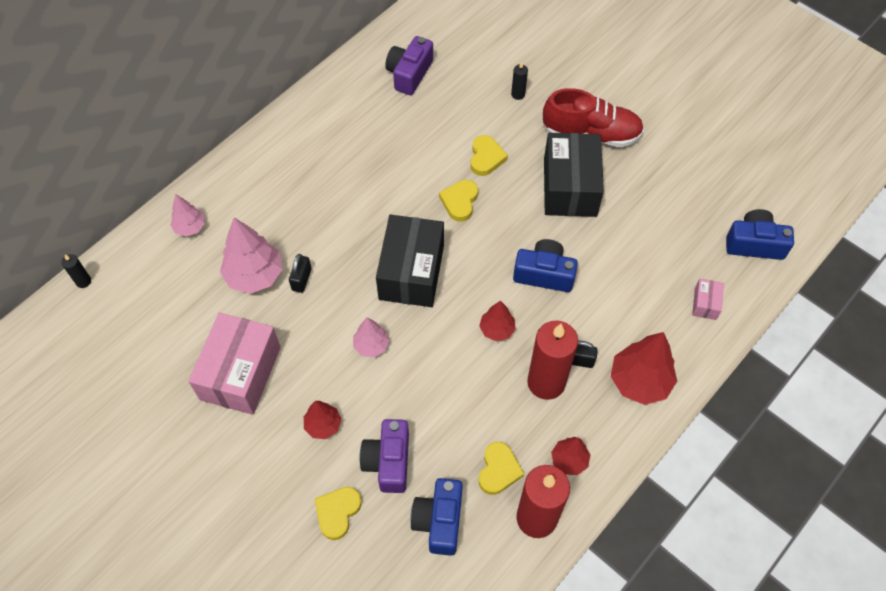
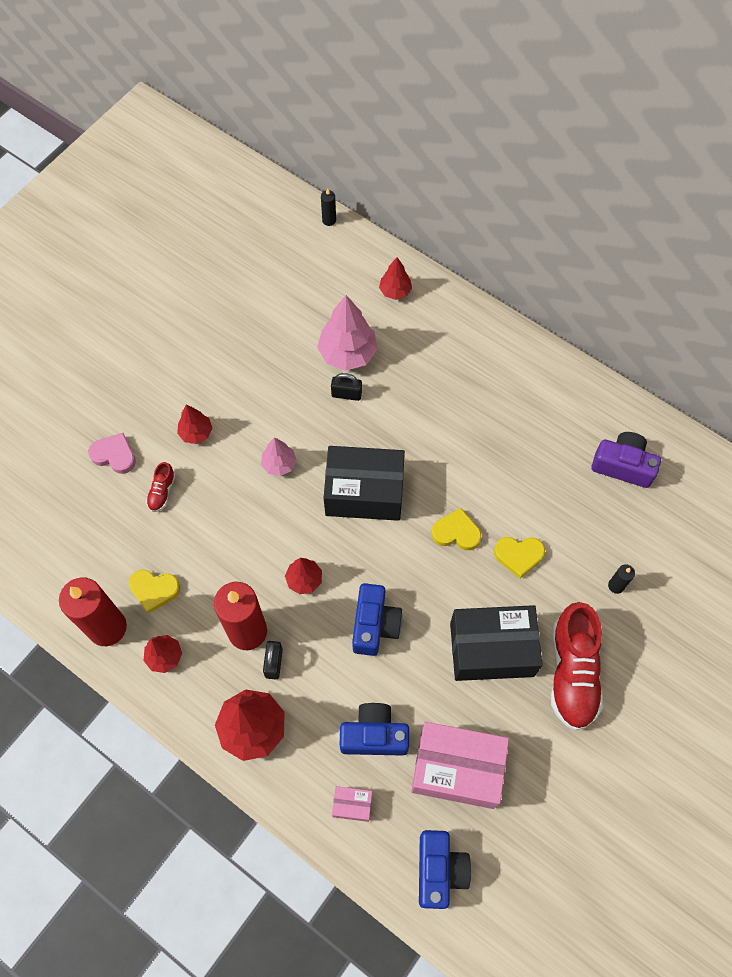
camera: 85 degrees right, 5 degrees up
pink tree [170,194,205,237] -> red tree [379,257,412,300]
pink box [188,313,281,415] -> pink box moved to [411,722,509,809]
yellow heart [315,487,362,540] -> pink heart [88,433,136,474]
purple camera [359,419,409,493] -> red shoe [146,462,176,512]
blue camera [410,478,463,556] -> blue camera moved to [340,703,409,756]

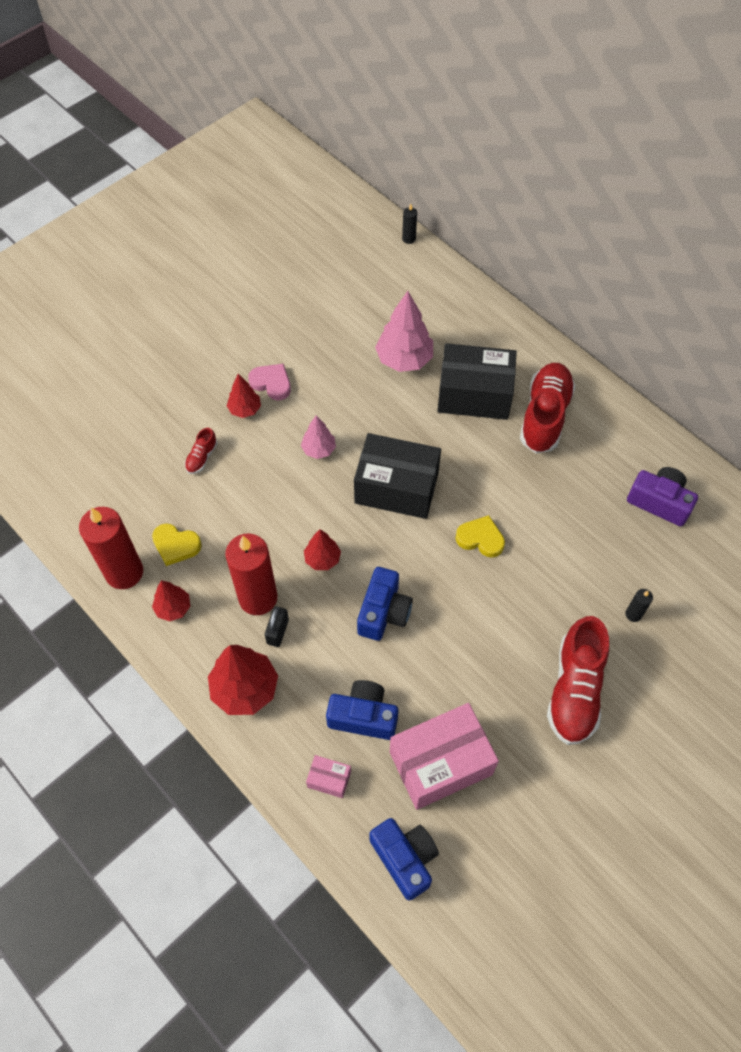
camera: 10 degrees right, 5 degrees down
pink heart [88,433,136,474] -> pink heart moved to [248,364,291,400]
black padlock [331,373,362,401] -> none
red tree [379,257,412,300] -> none
pink box [411,722,509,809] -> pink box turned 45 degrees counterclockwise [390,703,499,810]
blue camera [419,830,471,909] -> blue camera turned 45 degrees counterclockwise [370,818,439,901]
black box [450,605,543,681] -> black box moved to [437,343,517,420]
yellow heart [494,537,545,579] -> none
none -> red shoe [520,363,576,454]

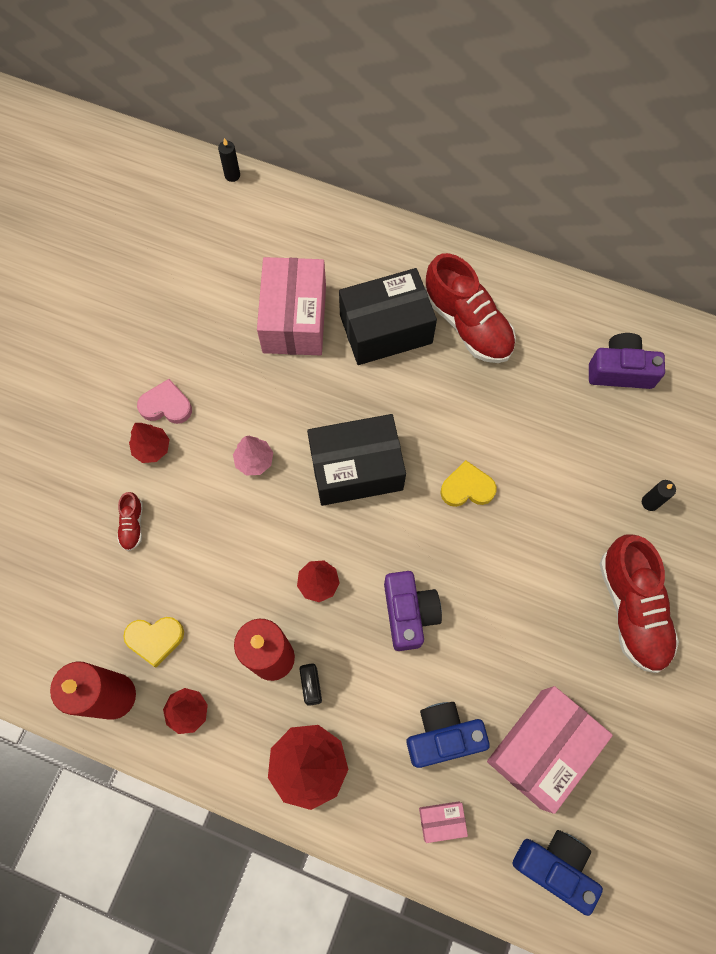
camera: 25 degrees left, 10 degrees up
blue camera [357,567,413,641] -> purple camera [384,571,442,651]
pink tree [375,291,433,372] -> pink box [257,257,326,355]
red shoe [520,363,576,454] -> red shoe turned 150 degrees clockwise [425,253,516,363]

